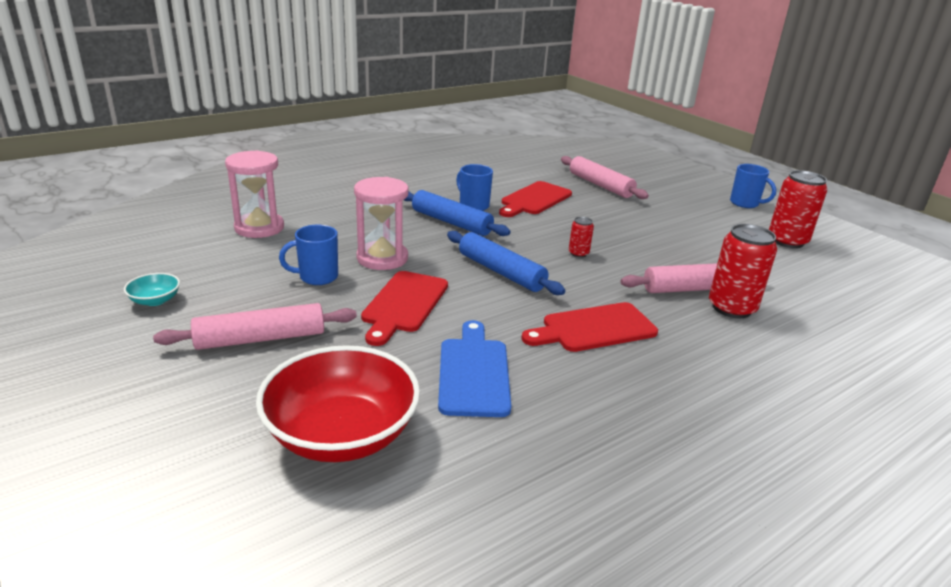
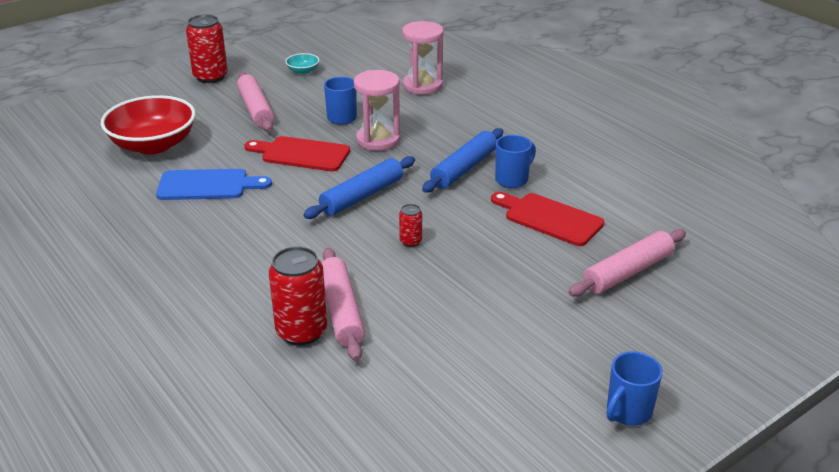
camera: 90 degrees right, 5 degrees up
red cutting board [521,302,658,352] -> none
red can [769,170,827,248] -> red can moved to [186,15,228,83]

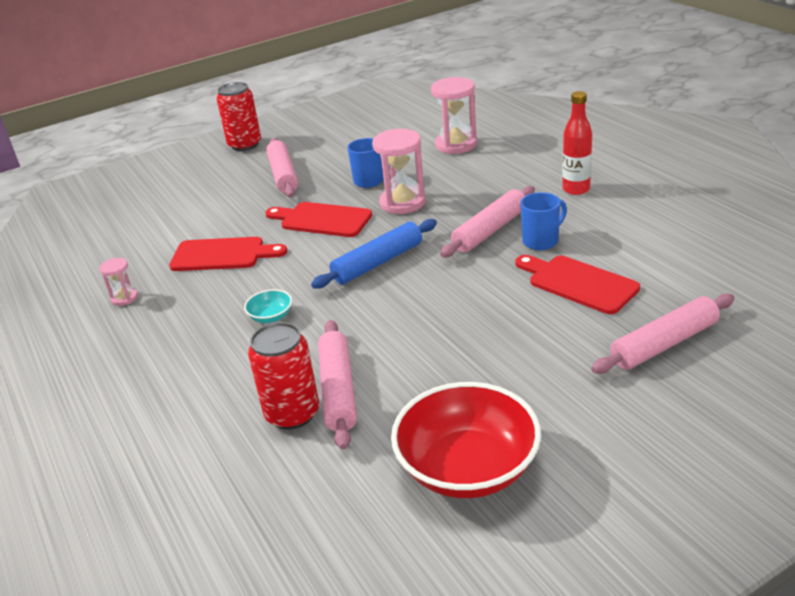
camera: 10 degrees right, 0 degrees up
red bowl [101,95,196,154] -> red bowl moved to [391,382,541,498]
blue cutting board [156,169,272,200] -> red cutting board [169,237,287,271]
turquoise bowl [285,53,319,74] -> turquoise bowl moved to [244,289,292,323]
red can [399,204,422,247] -> none
blue rolling pin [422,128,503,193] -> pink rolling pin [440,186,535,257]
blue mug [607,351,663,426] -> none
none -> pink hourglass [100,258,138,306]
none -> red bottle [562,91,592,195]

